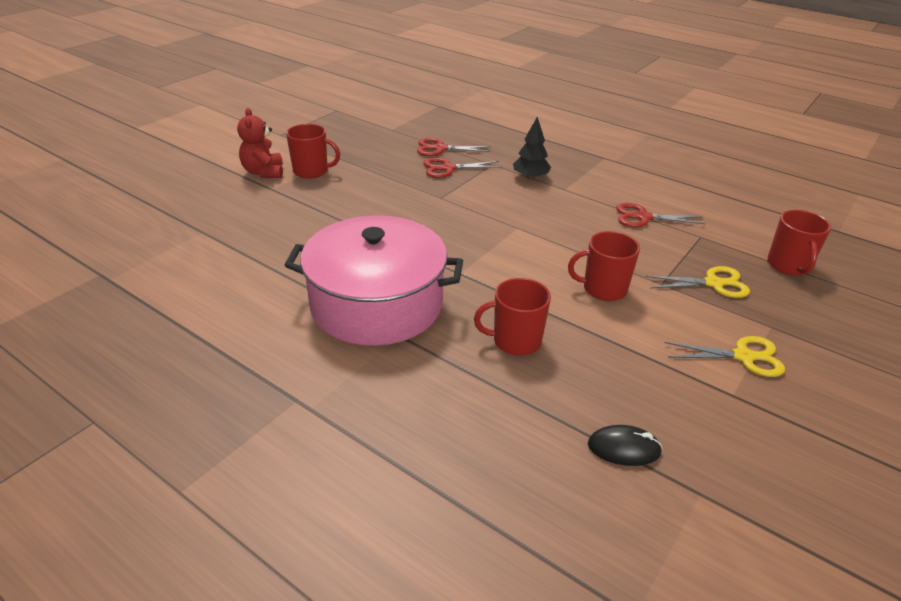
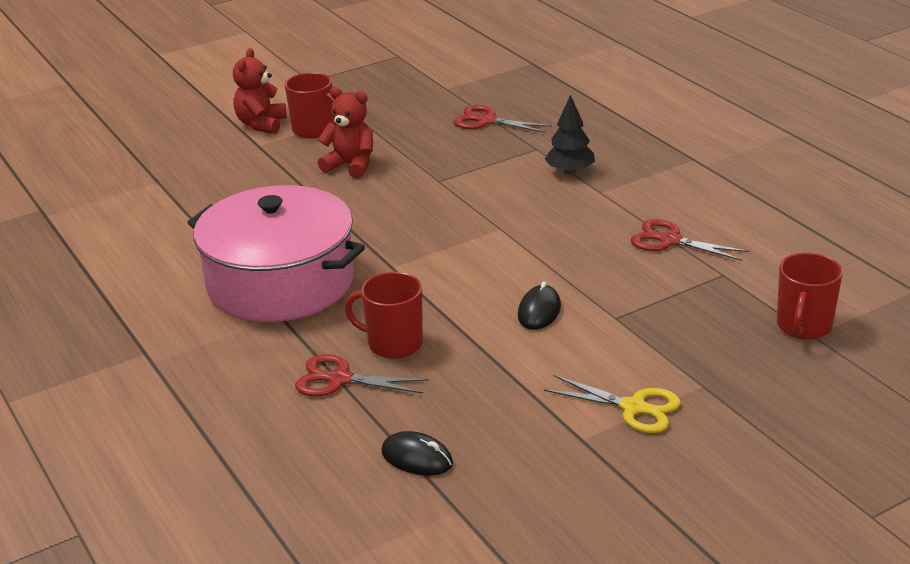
camera: 25 degrees right, 5 degrees down
red scissors [423,157,502,178] -> red scissors moved to [295,354,429,396]
red mug [568,231,640,301] -> black mouse [518,281,561,330]
yellow scissors [646,266,750,298] -> none
none -> red teddy bear [318,87,373,179]

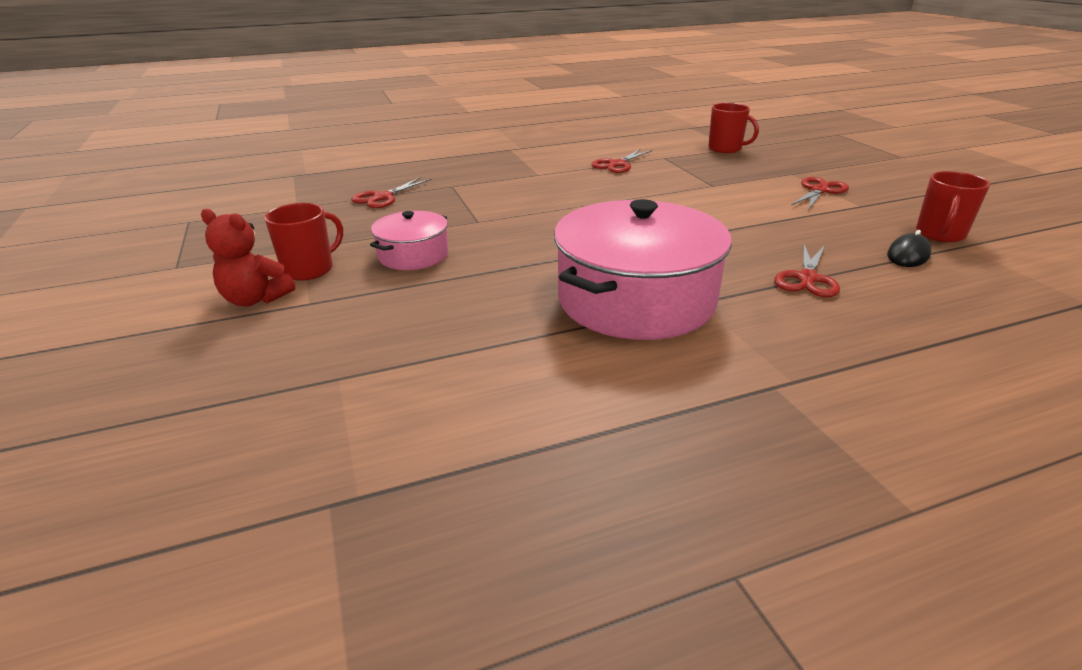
camera: 80 degrees left, 0 degrees up
red teddy bear [318,87,373,179] -> pink pot [370,211,449,270]
red mug [345,272,423,359] -> red mug moved to [916,171,990,242]
black mouse [518,281,561,330] -> none
yellow scissors [544,375,681,433] -> red scissors [791,177,849,210]
black tree [545,95,595,175] -> none

